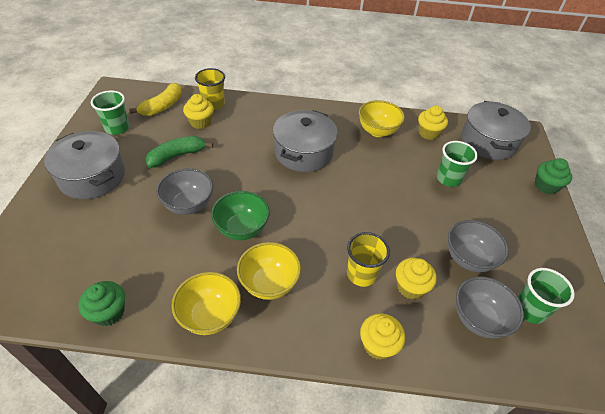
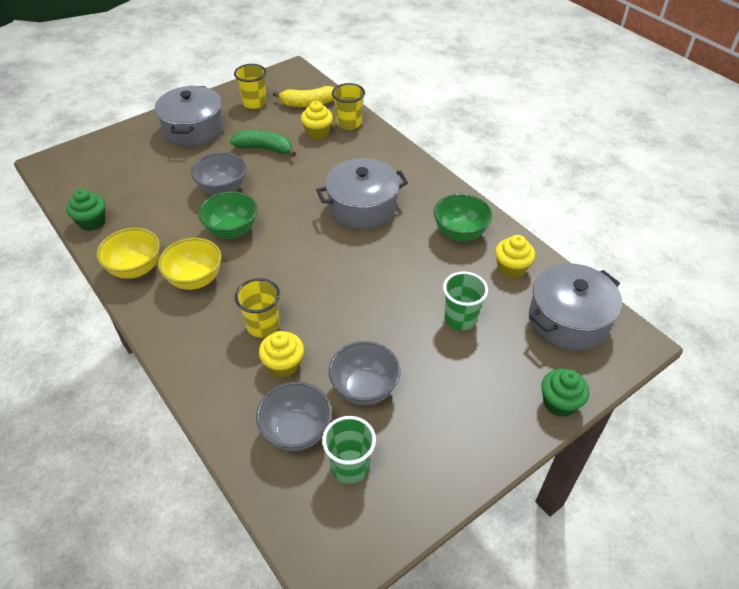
camera: 50 degrees right, 0 degrees up
green cup [91,90,129,135] -> yellow cup [234,64,266,109]
yellow bowl [359,100,405,137] -> green bowl [434,194,492,241]
yellow cupcake [360,313,405,360] -> none

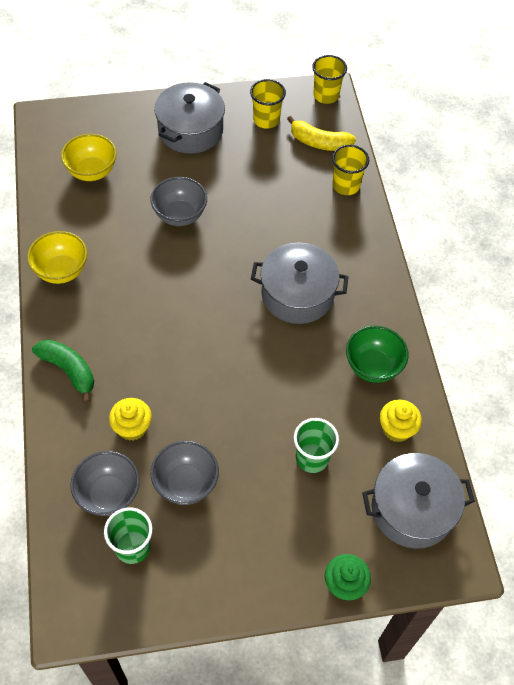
camera: 25 degrees right, 10 degrees up
green cupcake [66,189,105,231] -> none
yellow bowl [158,238,221,290] -> yellow bowl moved to [61,134,117,181]
green bowl [198,191,257,239] -> none
green banana [230,130,296,157] -> green banana moved to [32,340,94,404]
yellow cup [235,278,280,338] -> yellow cup moved to [312,55,347,104]
yellow cupcake [301,101,333,140] -> none

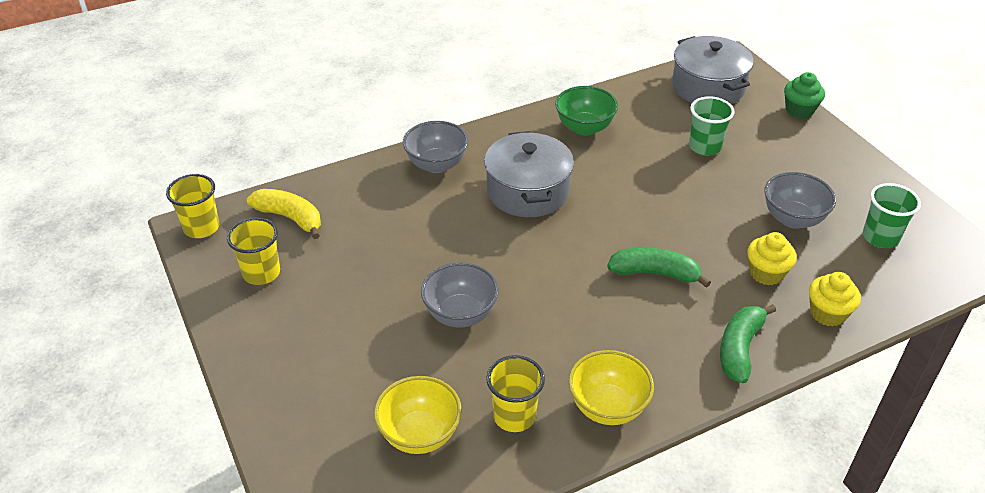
camera: 105 degrees left, 15 degrees down
grey bowl [70,451,140,516] -> grey bowl moved to [403,121,468,173]
grey pot [154,82,225,154] -> none
yellow banana [287,116,356,151] -> yellow banana turned 60 degrees counterclockwise [247,189,321,239]
yellow cup [332,145,369,195] -> yellow cup moved to [486,355,545,432]
yellow cupcake [380,399,422,442] -> yellow cupcake moved to [809,272,861,327]
none -> green banana [607,247,711,288]

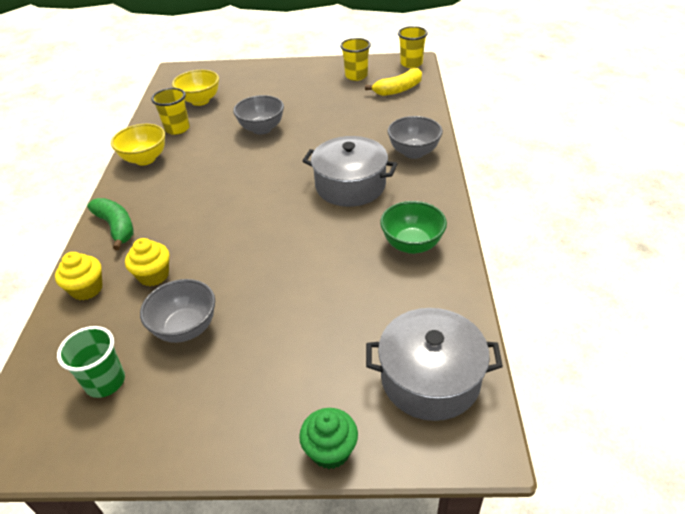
camera: 120 degrees right, 0 degrees up
green banana [607,247,711,288] -> none
green cup [689,96,735,156] -> none

